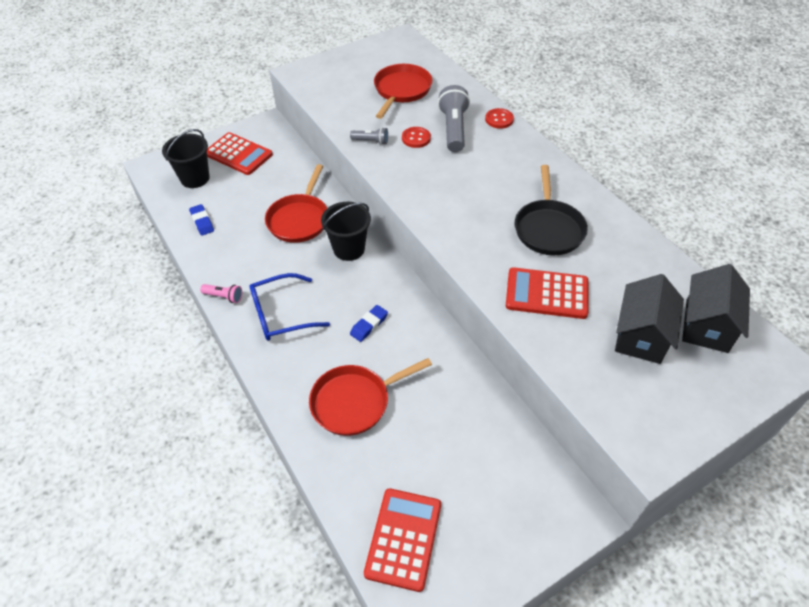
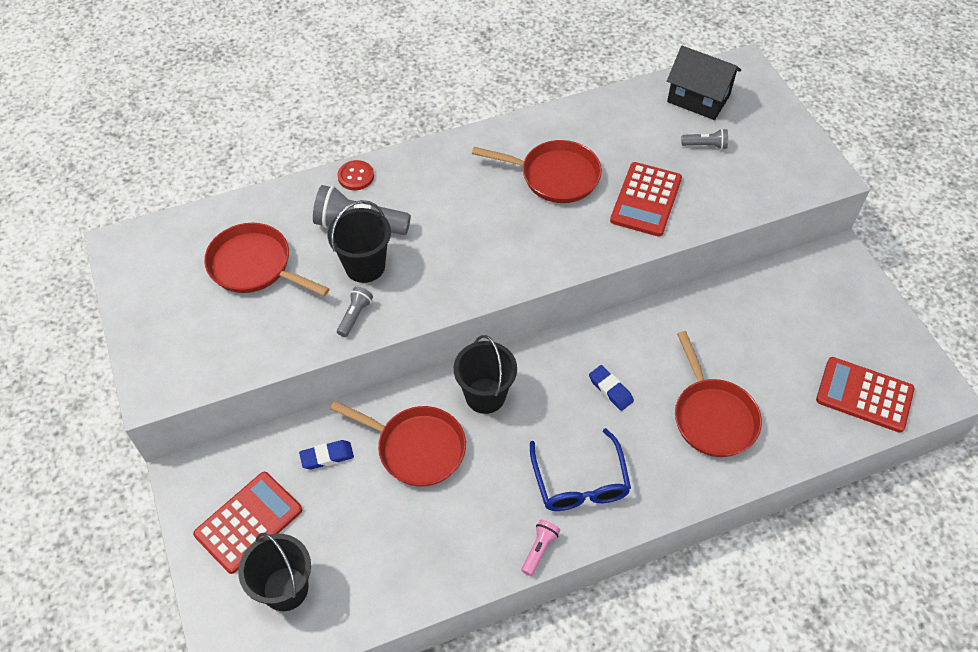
camera: 80 degrees left, 5 degrees up
blue eraser [189,204,214,236] -> blue eraser moved to [299,440,354,469]
red button [402,127,431,148] -> black bucket [327,200,391,283]
black pan [515,165,588,255] -> red pan [472,140,602,203]
black house [615,274,684,364] -> grey flashlight [681,129,728,150]

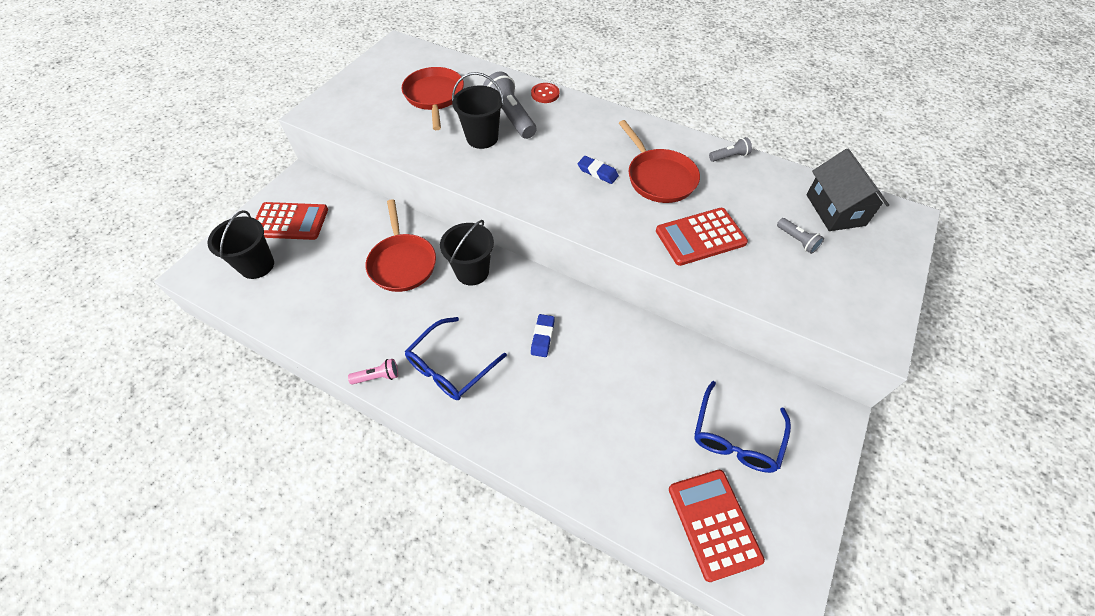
camera: 50 degrees right, 0 degrees up
blue eraser [299,440,354,469] -> blue eraser moved to [578,156,619,184]
grey flashlight [337,287,373,337] -> grey flashlight moved to [709,137,752,162]
red pan [675,331,762,457] -> none
none -> blue glasses [694,381,791,473]

